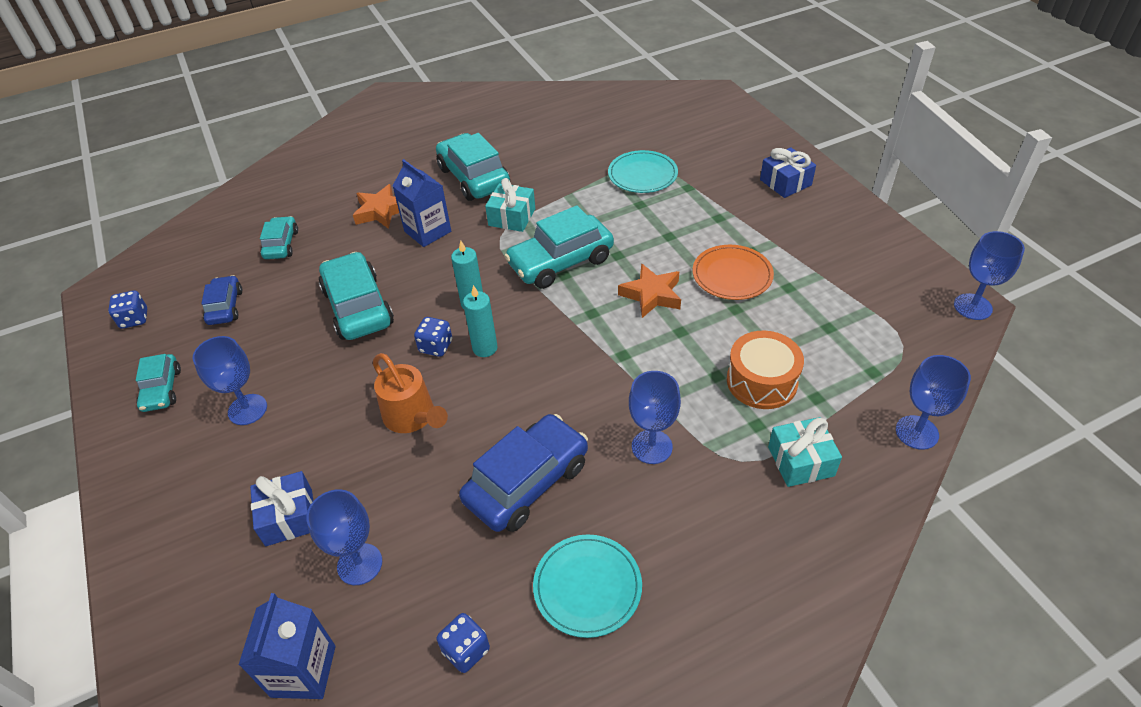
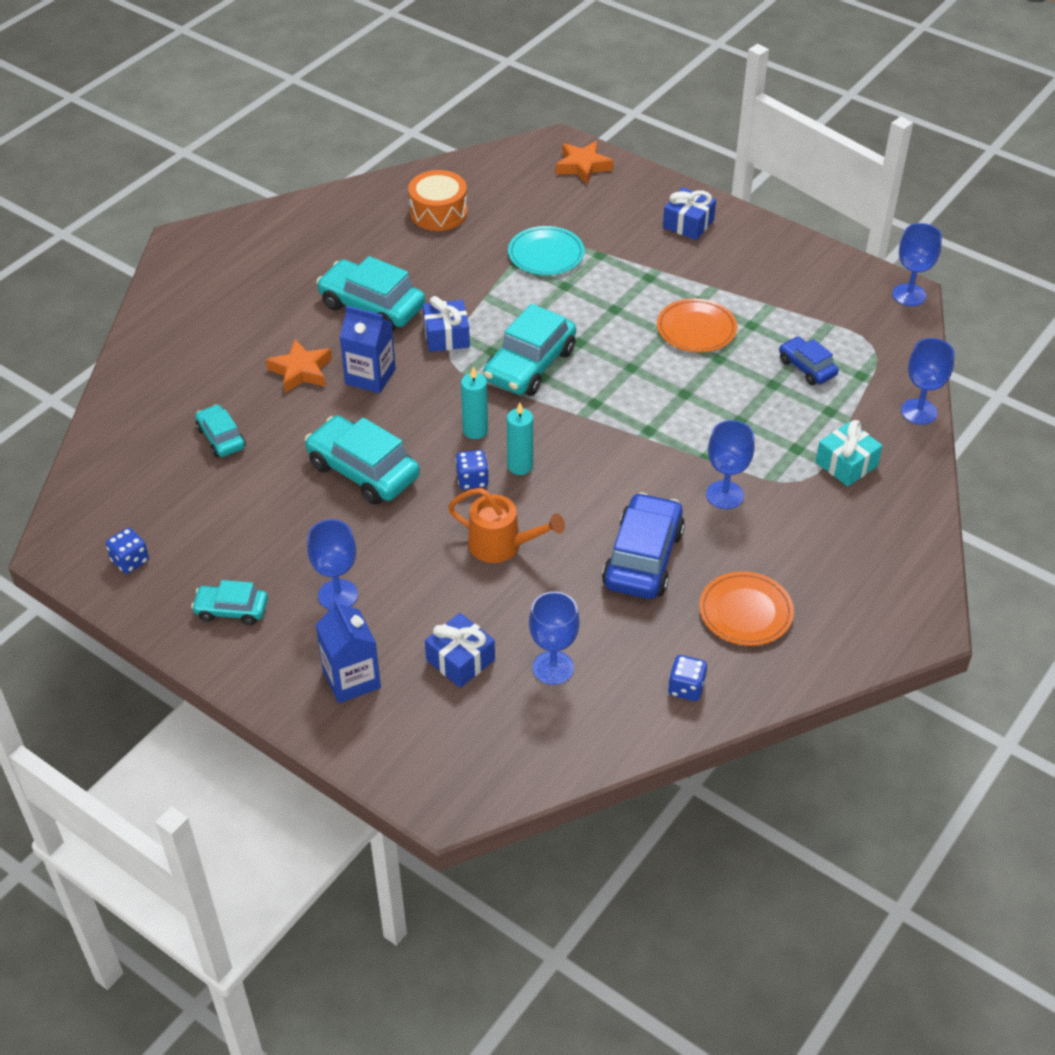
camera: 30 degrees left, 0 degrees up
turquoise car [136,354,181,412] -> turquoise car turned 135 degrees clockwise [191,580,268,625]
blue car [201,275,242,325] -> blue car moved to [779,336,839,385]
blue carton [239,593,336,699] -> blue carton moved to [316,599,381,703]
turquoise gift [485,178,535,232] -> blue gift [423,296,470,352]
turquoise plate [533,534,642,638] -> orange plate [699,571,794,646]
orange star [618,263,681,318] -> orange star moved to [556,141,613,184]
orange drum [727,331,804,409] -> orange drum moved to [408,170,468,231]

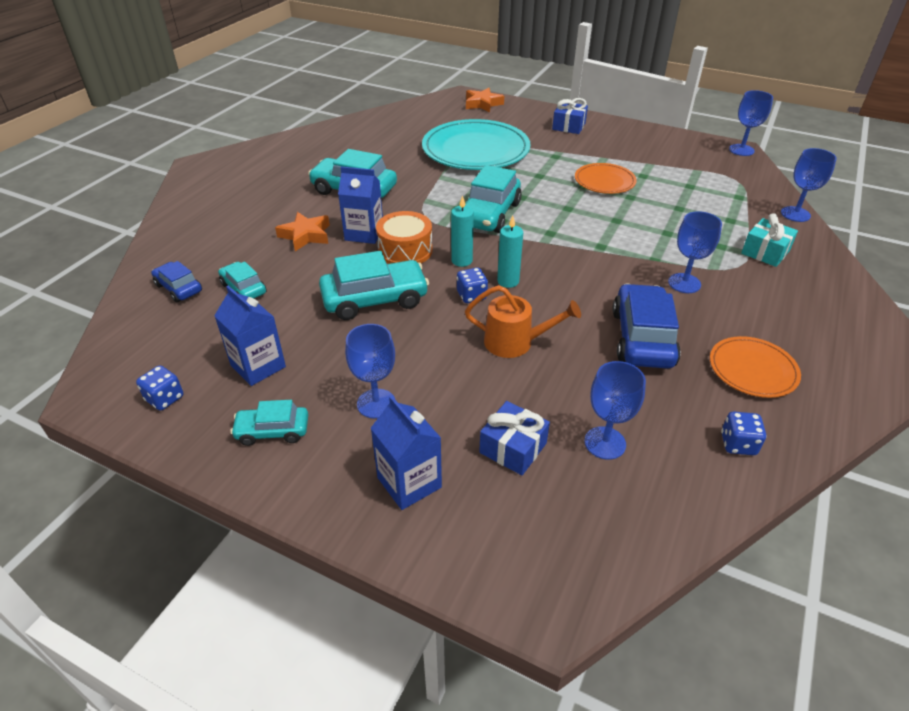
camera: 10 degrees left, 5 degrees down
turquoise car [305,416,420,505] -> turquoise car turned 135 degrees clockwise [319,251,429,320]
orange drum [408,170,468,231] -> orange drum moved to [376,211,433,264]
blue gift [423,296,470,352] -> none
turquoise plate [508,226,584,275] -> turquoise plate [422,119,531,170], size x1.90
blue car [779,336,839,385] -> blue car moved to [151,261,202,302]
none -> blue carton [214,285,286,386]

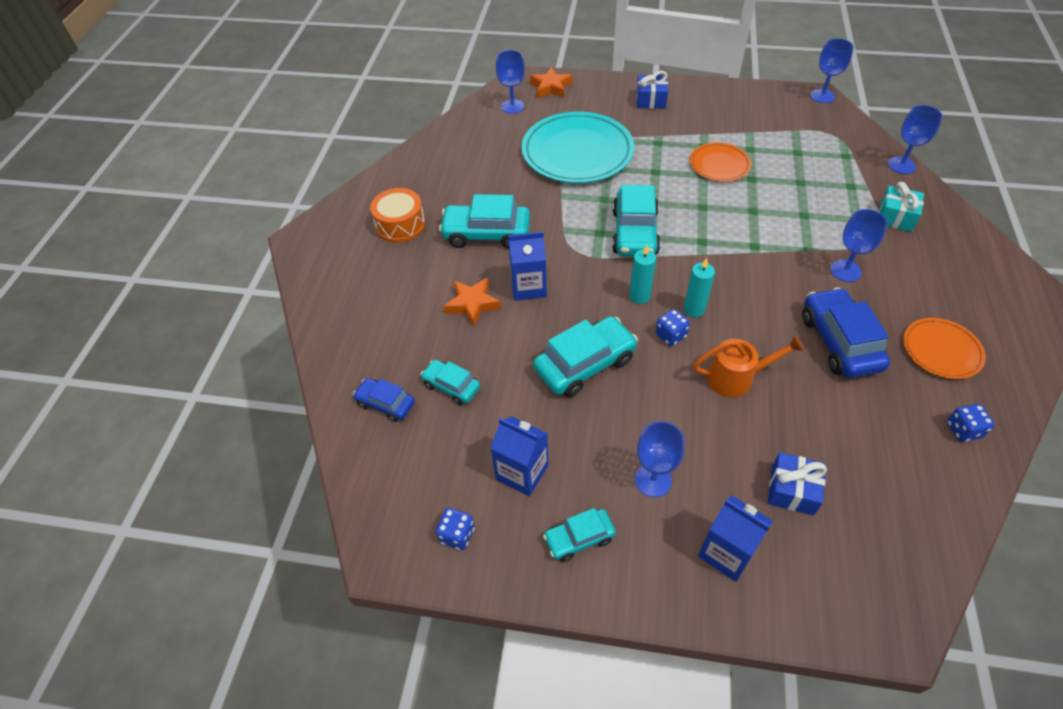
camera: 15 degrees left, 10 degrees up
orange drum [376,211,433,264] -> orange drum moved to [370,188,425,243]
blue goblet [584,361,646,460] -> blue goblet moved to [496,50,525,114]

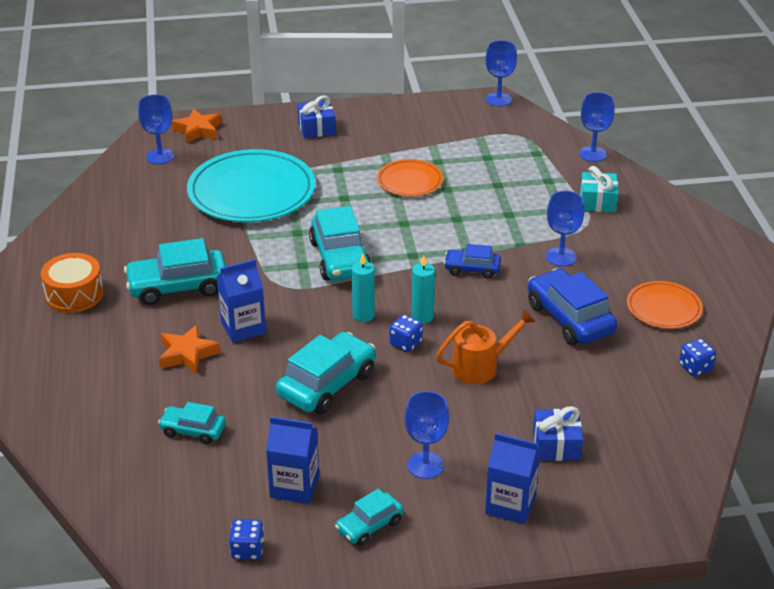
camera: 20 degrees left, 15 degrees down
blue car [353,378,415,422] -> blue car moved to [444,244,501,279]

